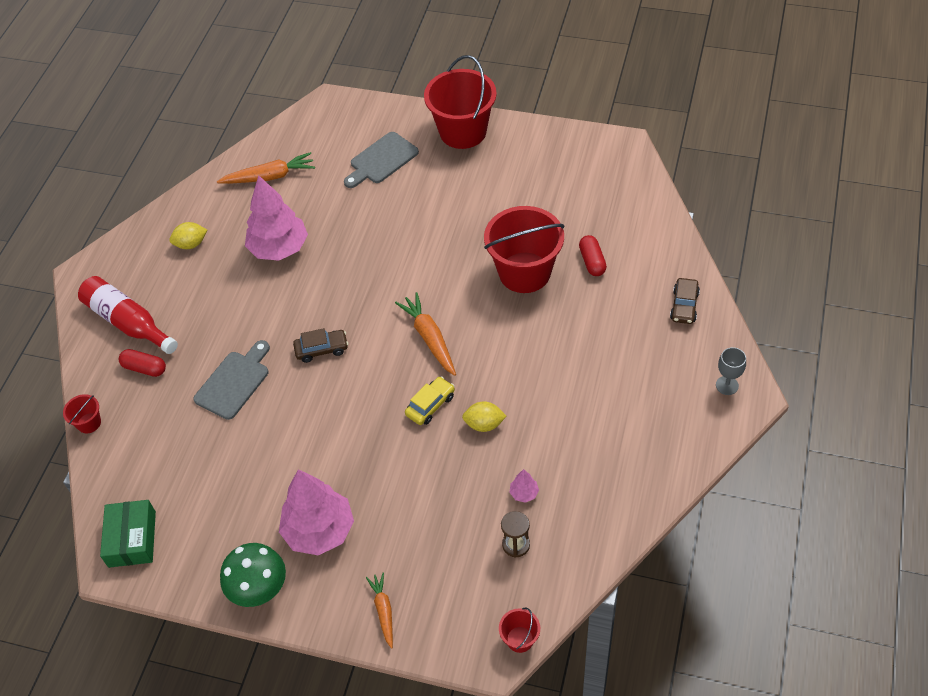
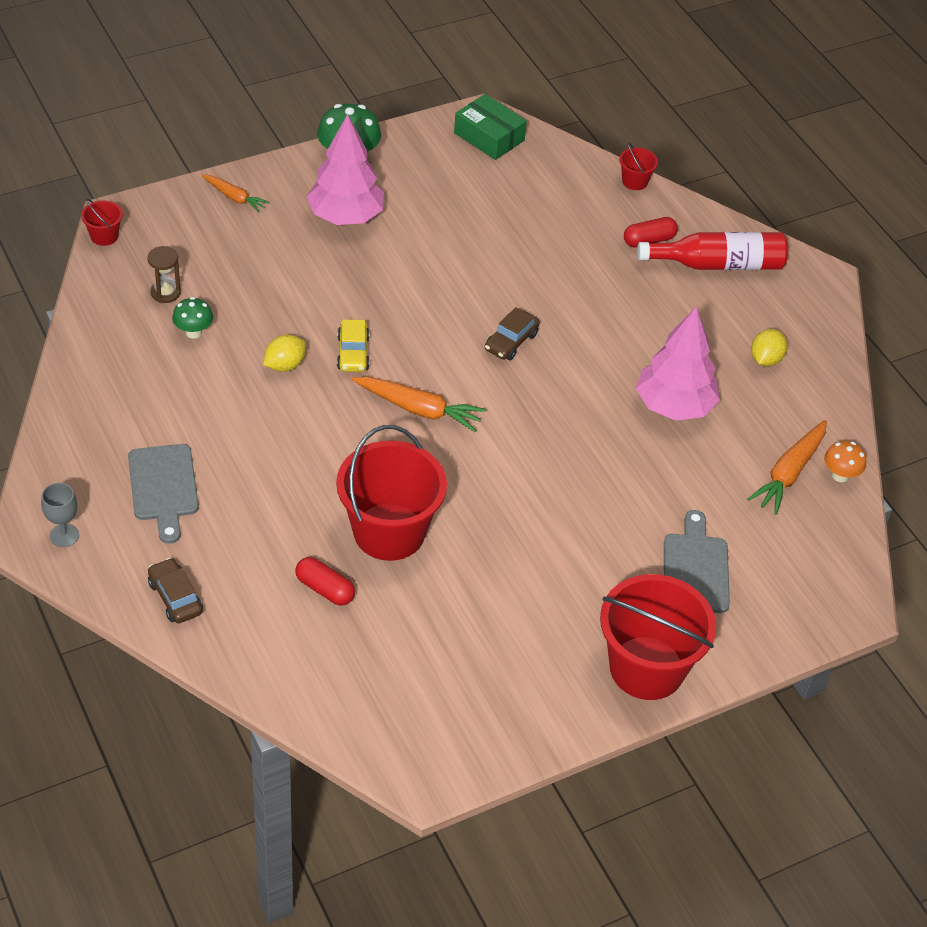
camera: 130 degrees right, 5 degrees down
grey cutting board [193,340,270,420] -> grey cutting board moved to [128,444,199,544]
pink tree [510,469,539,503] -> green mushroom [172,297,213,339]
none -> orange mushroom [824,441,866,482]

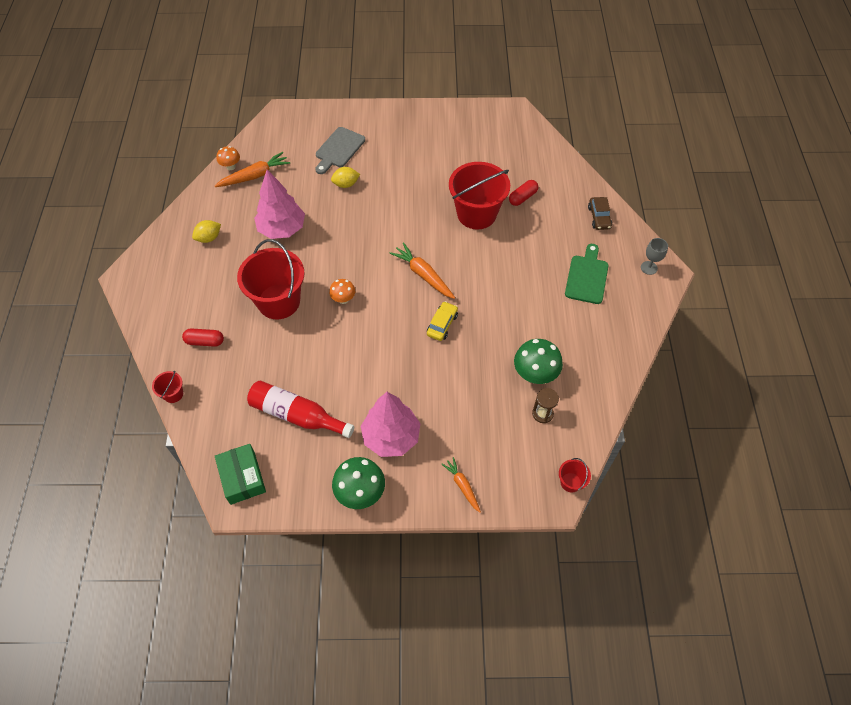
camera: 150 degrees left, 10 degrees up
grey cutting board [128,444,199,544] -> green cutting board [565,244,608,304]
green mushroom [172,297,213,339] -> green mushroom [514,339,563,384], size x1.72
yellow lemon [263,335,306,372] -> yellow lemon moved to [331,167,360,188]
red capsule [295,557,355,606] -> red capsule turned 75 degrees clockwise [509,180,538,206]
brown car [485,307,540,360] -> orange mushroom [329,279,355,304]
red bucket [600,574,716,700] -> red bucket moved to [237,239,305,319]
red bottle [637,232,788,270] -> red bottle moved to [247,381,354,438]

